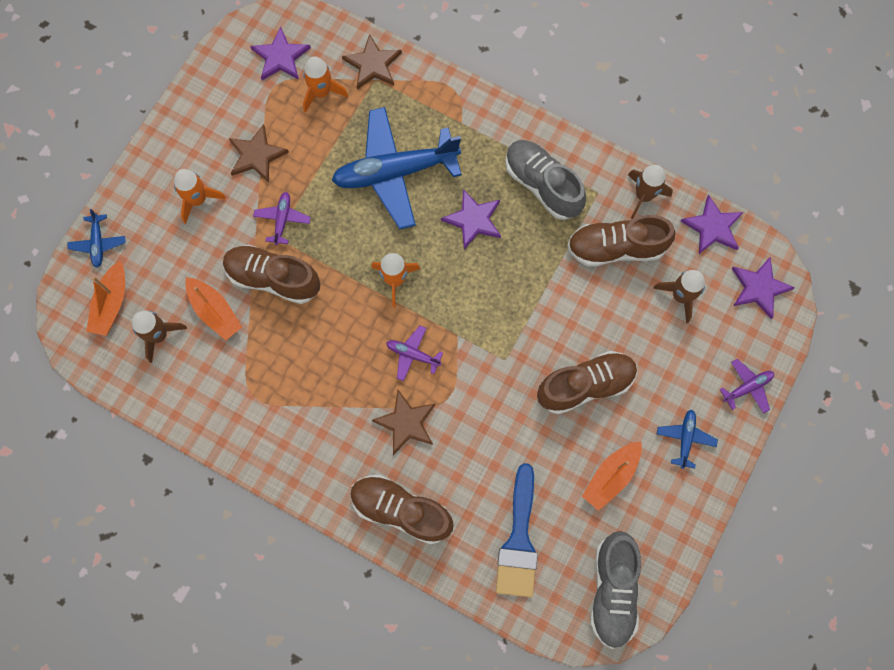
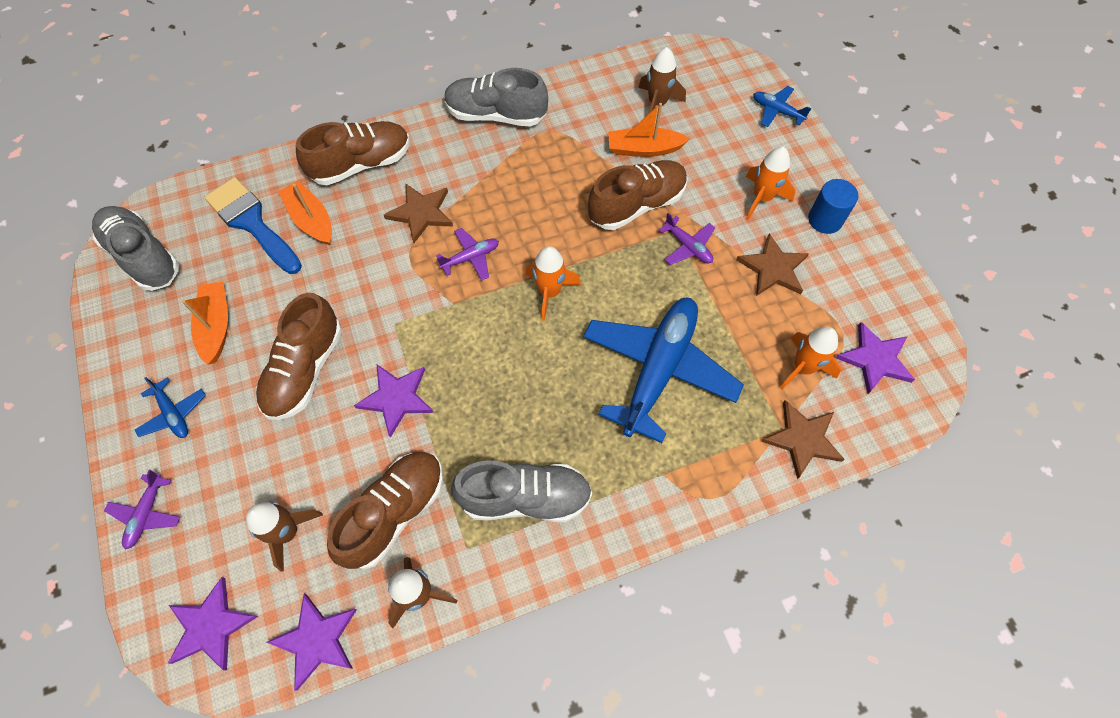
camera: 130 degrees right, 10 degrees down
orange boat [86,261,125,336] -> orange boat moved to [278,181,332,245]
purple star [441,189,501,249] -> purple star moved to [354,365,434,438]
none -> grey shoe [444,68,548,127]
none -> blue cylinder [808,179,858,234]

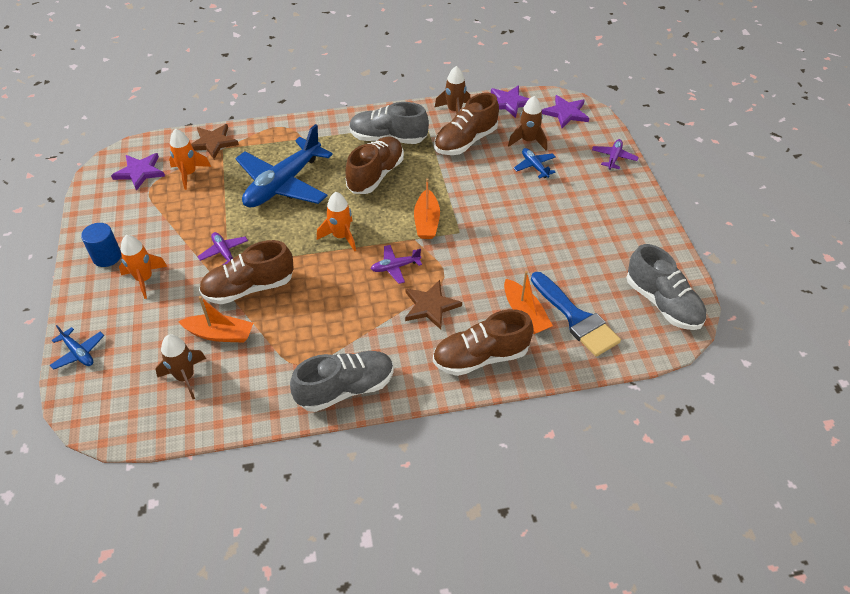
camera: 170 degrees left, 15 degrees down
blue plane [135,377,206,438] -> blue plane moved to [514,148,556,178]
orange boat [182,282,228,365] -> orange boat moved to [414,178,440,239]
brown shoe [256,293,342,420] -> brown shoe moved to [346,136,404,194]
purple star [354,365,434,438] -> none
grey shoe [444,68,548,127] -> grey shoe turned 45 degrees counterclockwise [290,351,393,412]
brown star [736,233,809,296] -> none

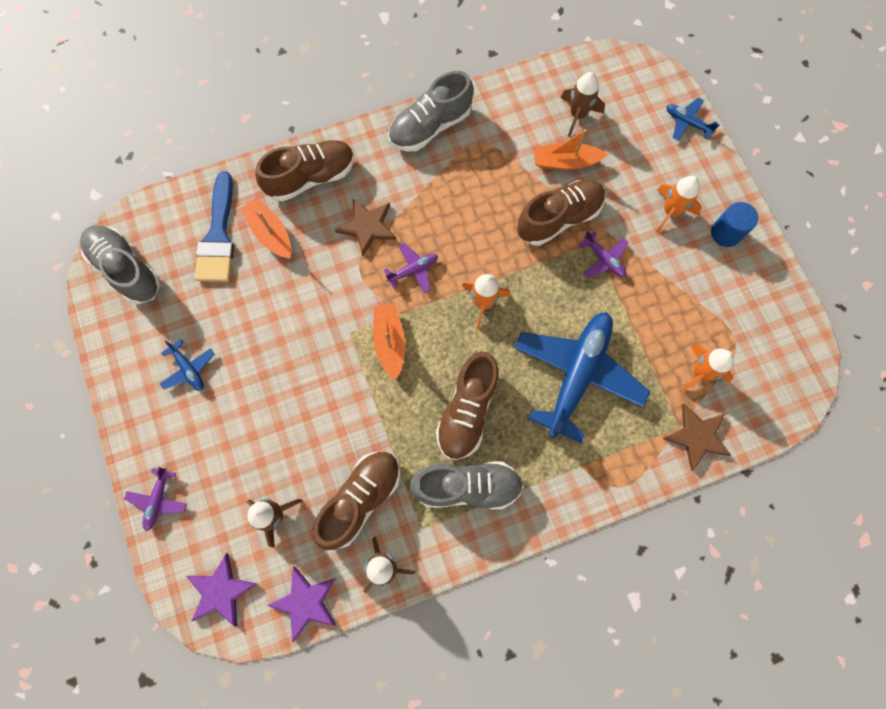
camera: 170 degrees right, 25 degrees up
purple star [111,153,165,191] -> none
blue plane [514,148,556,178] -> blue plane moved to [160,339,214,391]
blue brush [531,272,621,357] -> blue brush turned 135 degrees counterclockwise [195,171,234,282]

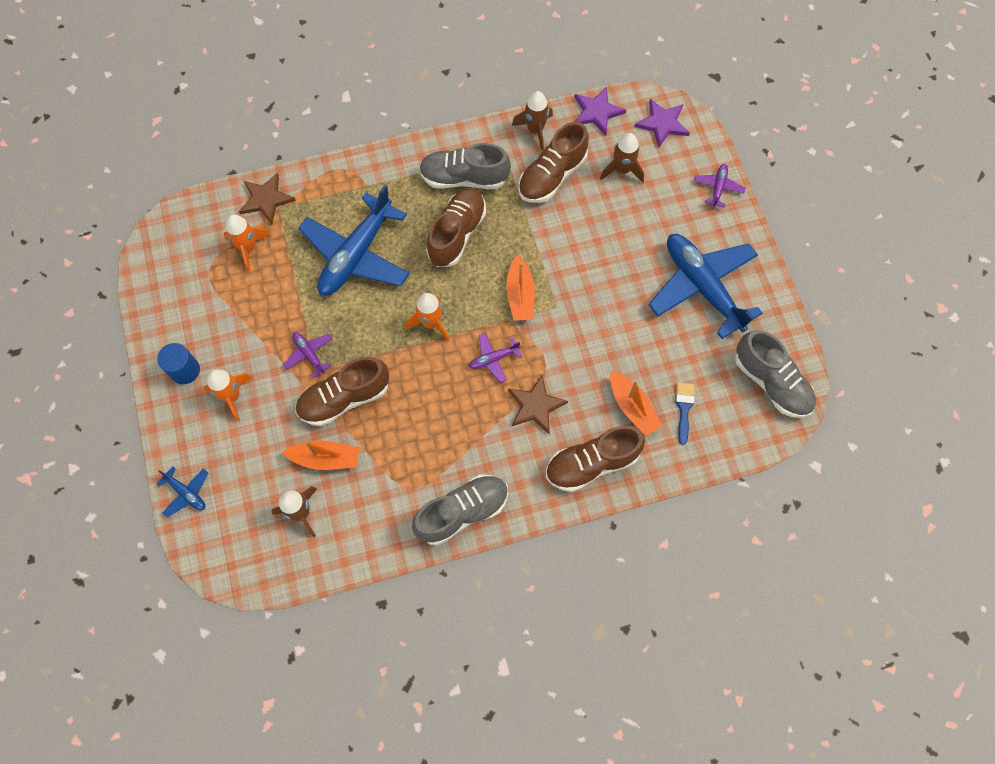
camera: 175 degrees left, 5 degrees down
blue plane [160,339,214,391] -> blue plane [648,234,763,339], size x2.32
blue brush [195,171,234,282] -> blue brush [675,382,695,445], size x0.54

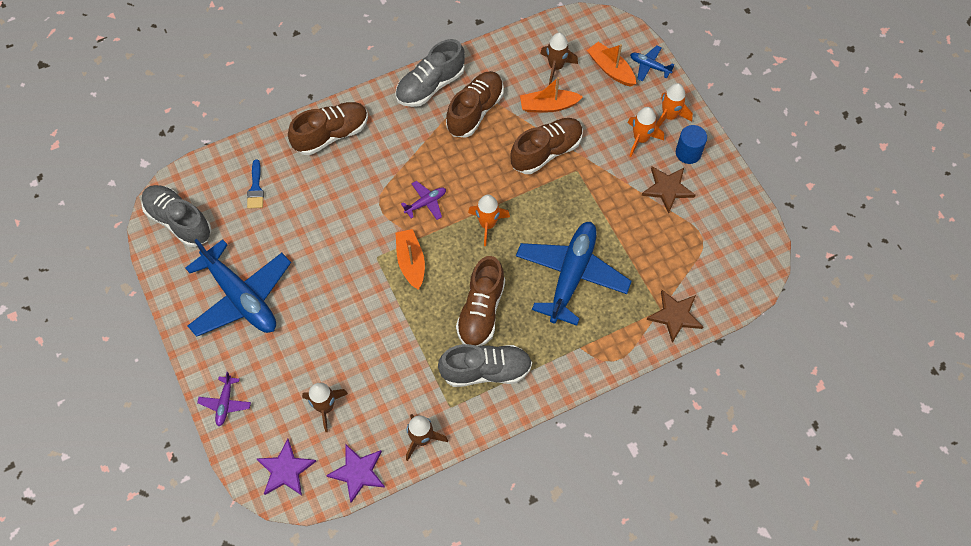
camera: 170 degrees right, 5 degrees down
orange rocket [223,214,271,271] -> orange rocket moved to [656,83,693,128]
purple plane [283,332,332,378] -> none
brown star [508,375,568,434] -> brown star moved to [641,166,696,213]
brown shoe [518,122,589,203] -> brown shoe moved to [446,71,504,138]
orange boat [610,371,662,436] -> orange boat moved to [587,42,636,87]

